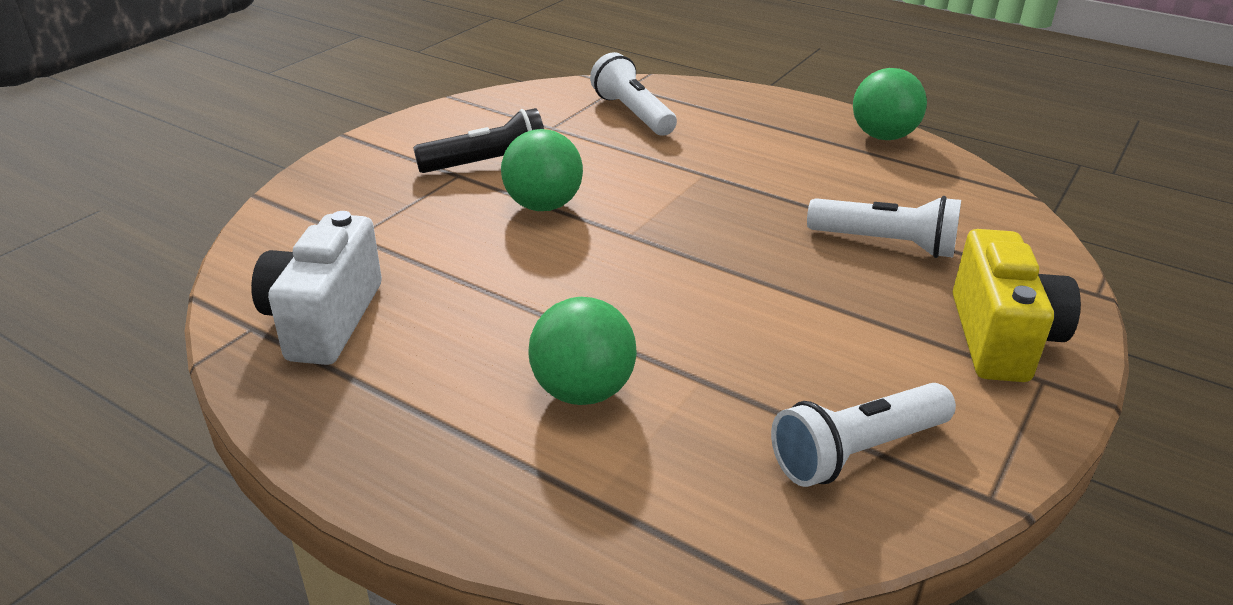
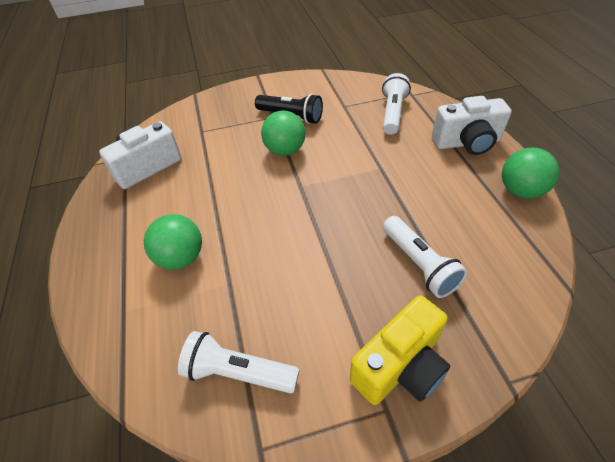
camera: 45 degrees right, 15 degrees up
none -> white camera [432,96,512,155]

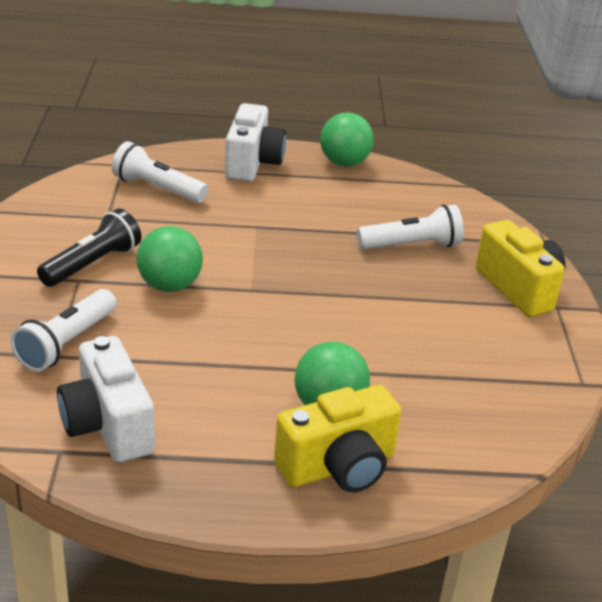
camera: 80 degrees left, 15 degrees down
white flashlight [178,331,300,394] -> white flashlight moved to [10,289,116,372]
none -> yellow camera [274,385,401,492]

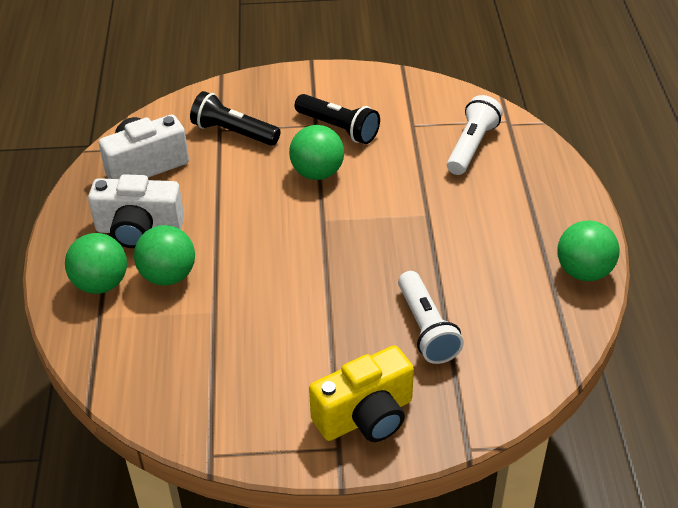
camera: 90 degrees right, 10 degrees up
white flashlight [10,289,116,372] -> black flashlight [190,91,281,146]
white camera [225,103,286,182] -> white camera moved to [88,174,184,248]
yellow camera [274,385,401,492] -> green ball [65,233,127,294]

